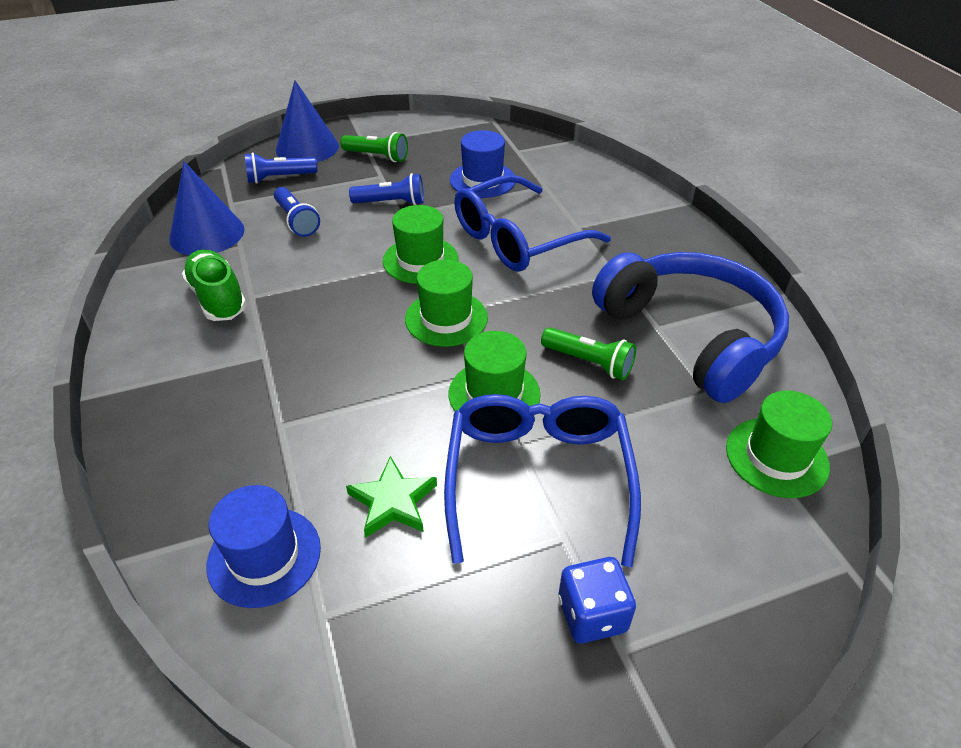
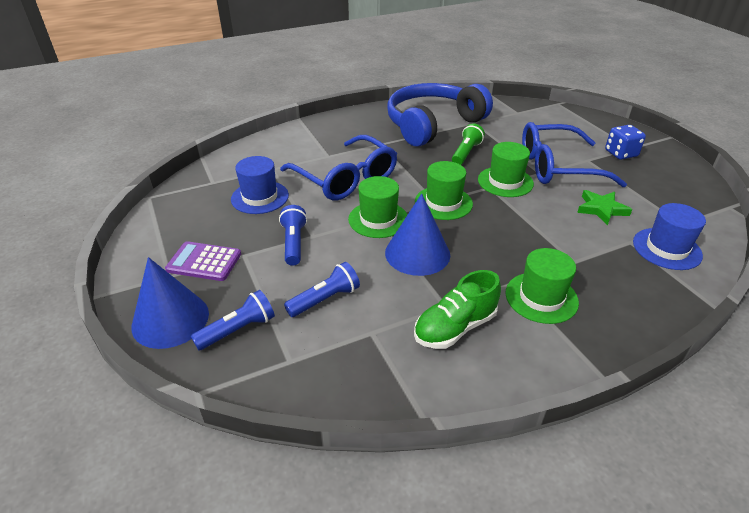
camera: 95 degrees left, 5 degrees down
blue cone [169,161,245,255] -> blue cone moved to [385,193,450,276]
blue flashlight [244,152,317,184] -> blue flashlight turned 105 degrees counterclockwise [191,290,275,350]
green flashlight [341,132,408,162] -> purple calculator [165,241,241,281]
green hat [726,390,832,498] -> green hat moved to [506,248,579,324]

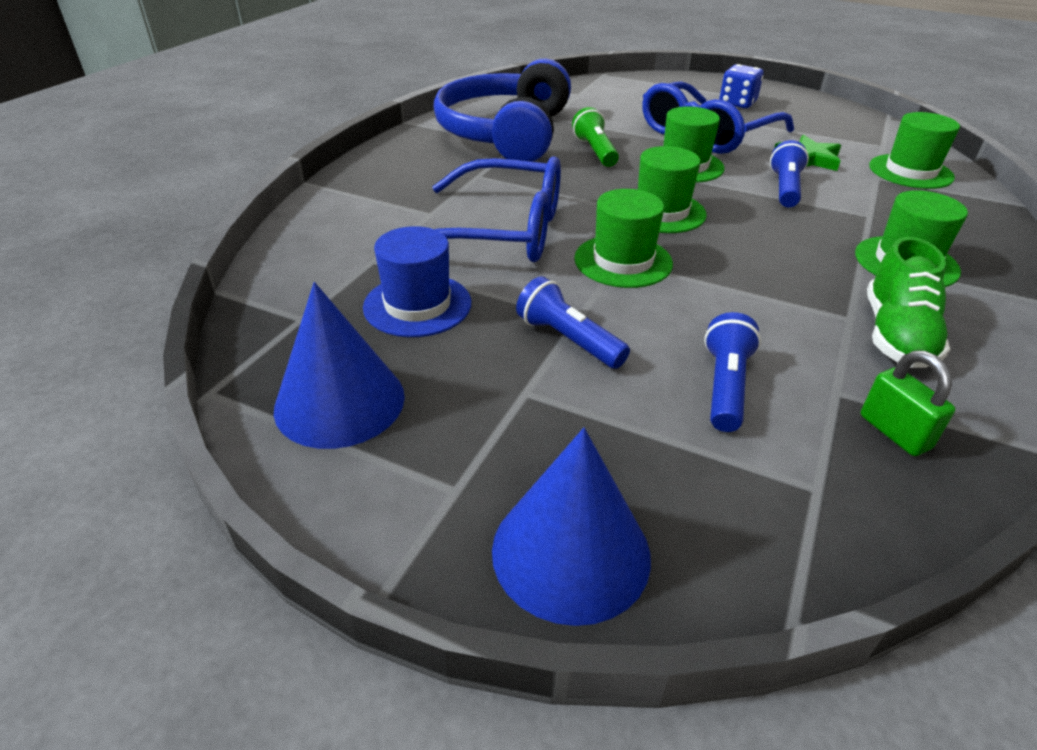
camera: 40 degrees left, 0 degrees up
purple calculator [165,241,241,281] -> none
blue flashlight [191,290,275,350] -> blue flashlight moved to [770,140,809,207]
blue cone [385,193,450,276] -> blue cone moved to [274,282,405,449]
blue hat [633,203,706,270] -> green hat [869,112,960,189]
none -> green padlock [861,350,955,456]

